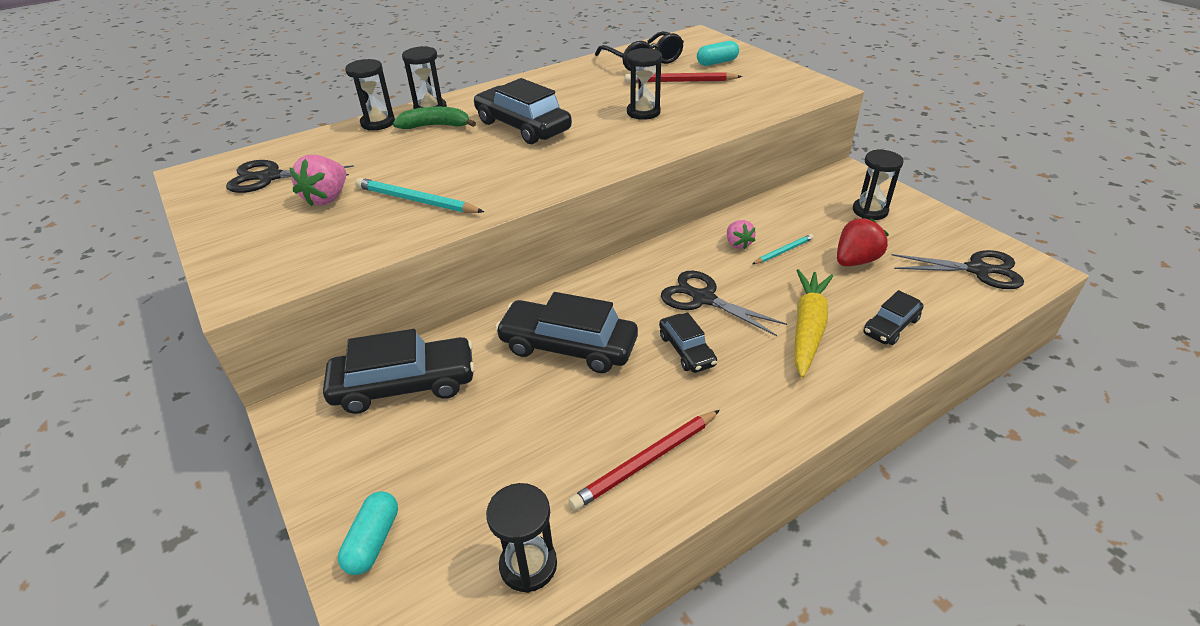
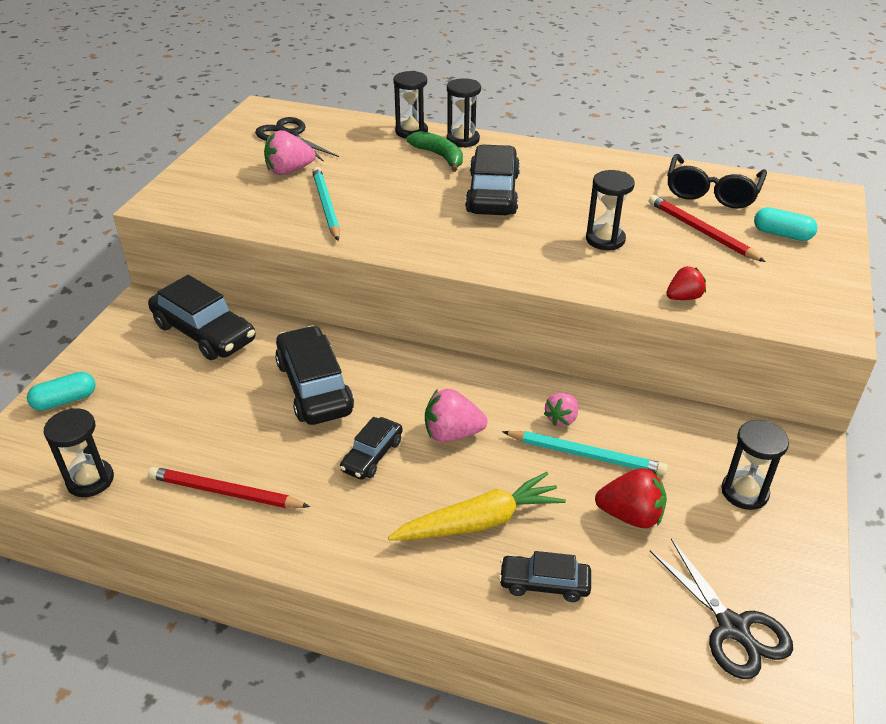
camera: 50 degrees right, 0 degrees up
black scissors [661,271,787,336] -> pink strawberry [425,389,488,442]
turquoise pencil [752,234,814,264] -> turquoise pencil [502,431,668,475], size x1.68
none -> red strawberry [666,266,706,300]

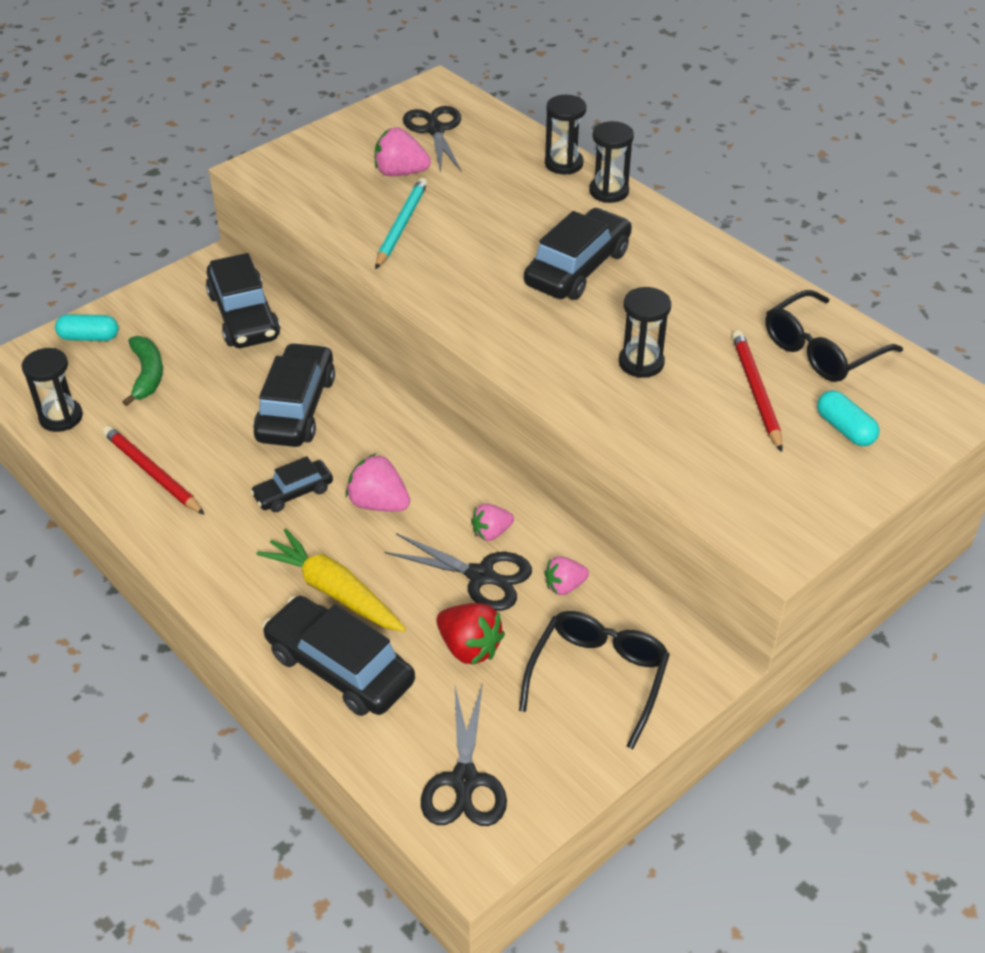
camera: 30 degrees right, 5 degrees up
yellow carrot [388,472,566,541] -> yellow carrot turned 150 degrees counterclockwise [256,528,406,632]
green banana [407,131,463,172] -> green banana moved to [123,336,163,406]
black car [499,551,591,602] -> black car [262,596,415,716], size x1.80
turquoise pencil [502,431,668,475] -> black scissors [385,533,532,611]
red strawberry [666,266,706,300] -> none
black hourglass [721,420,789,510] -> black glasses [519,611,670,749]
none -> pink strawberry [544,556,589,595]

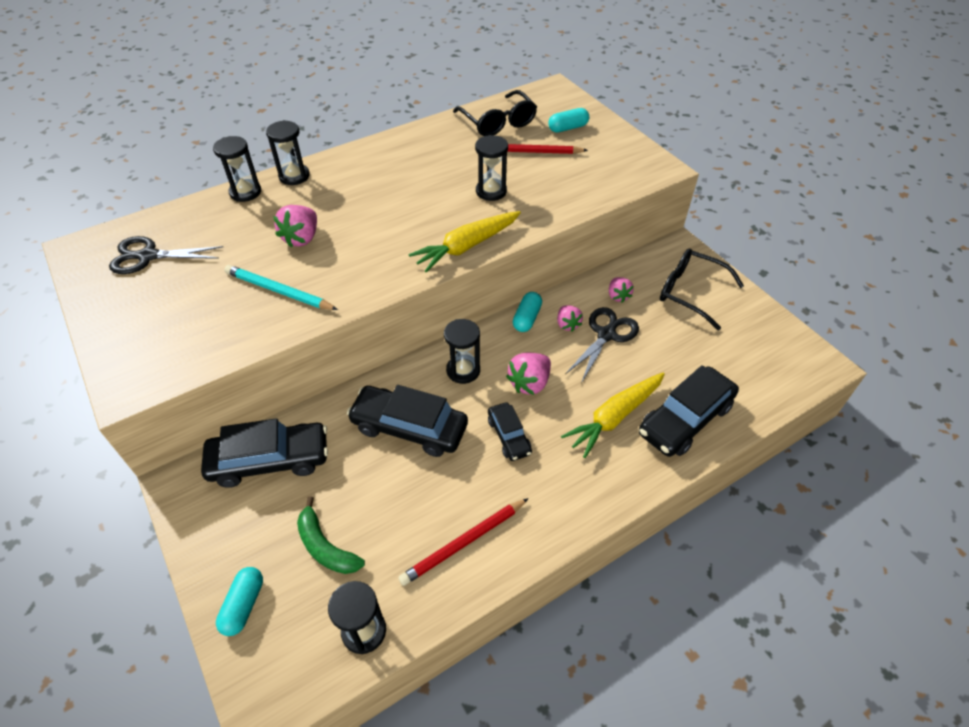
camera: 80 degrees left, 5 degrees up
green banana [123,336,163,406] -> green banana turned 135 degrees counterclockwise [297,496,365,574]
pink strawberry [374,127,431,176] -> pink strawberry moved to [273,205,317,248]
black scissors [421,686,507,826] -> none
red strawberry [436,603,505,665] -> none
black car [524,208,632,300] -> none
none -> yellow carrot [408,211,521,272]
none -> black hourglass [444,319,480,384]
none -> turquoise capsule [513,292,542,332]

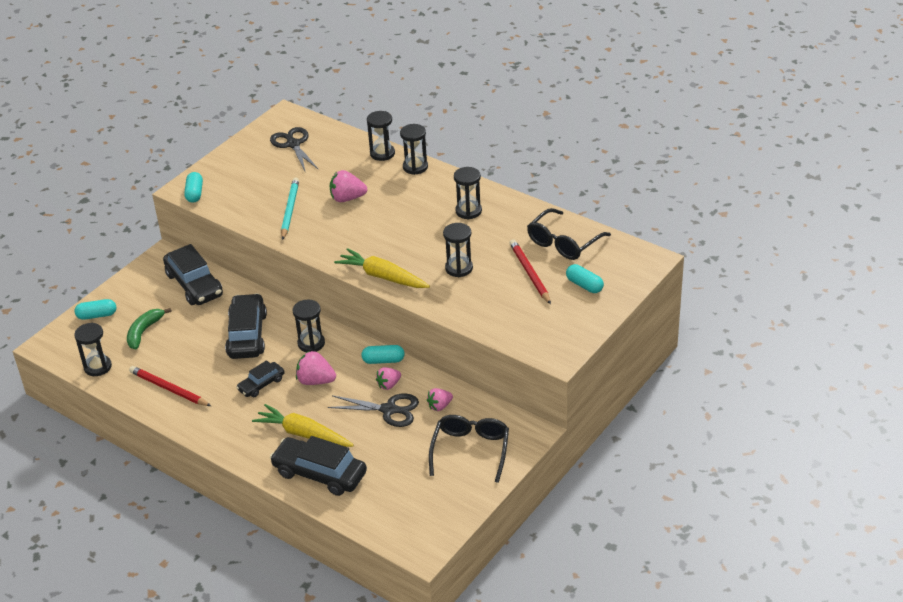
camera: 70 degrees right, 10 degrees down
none -> turquoise capsule [184,172,203,203]
none -> black hourglass [454,167,482,219]

